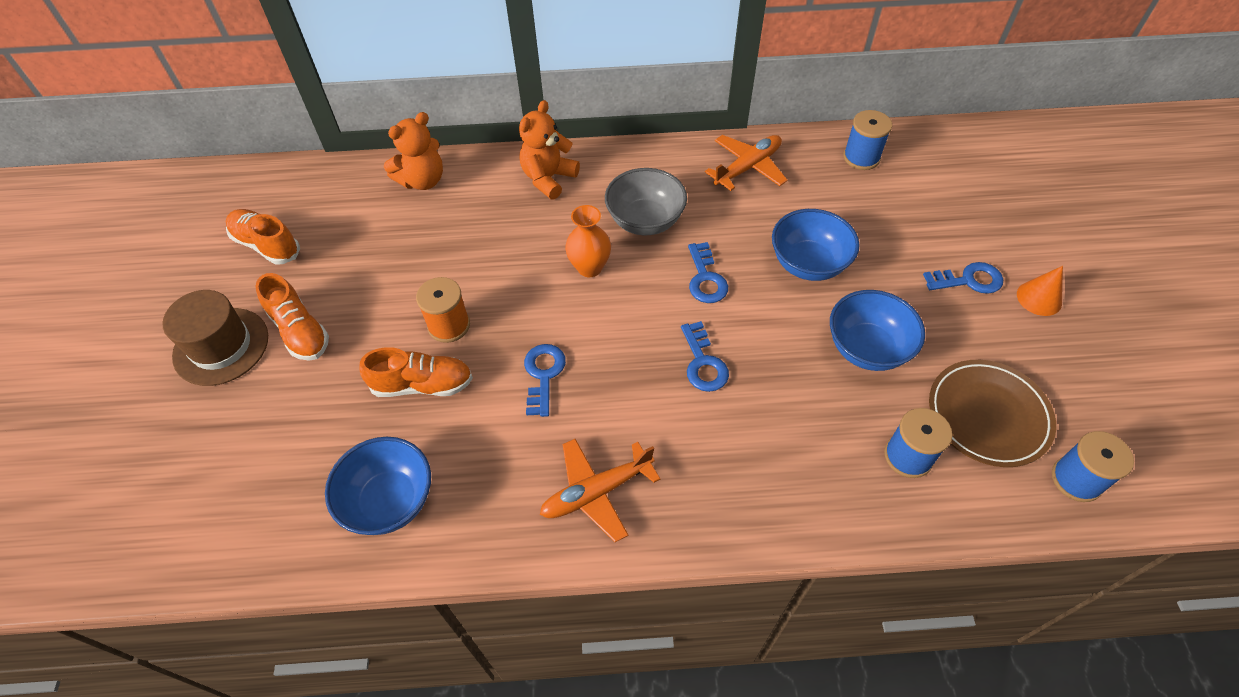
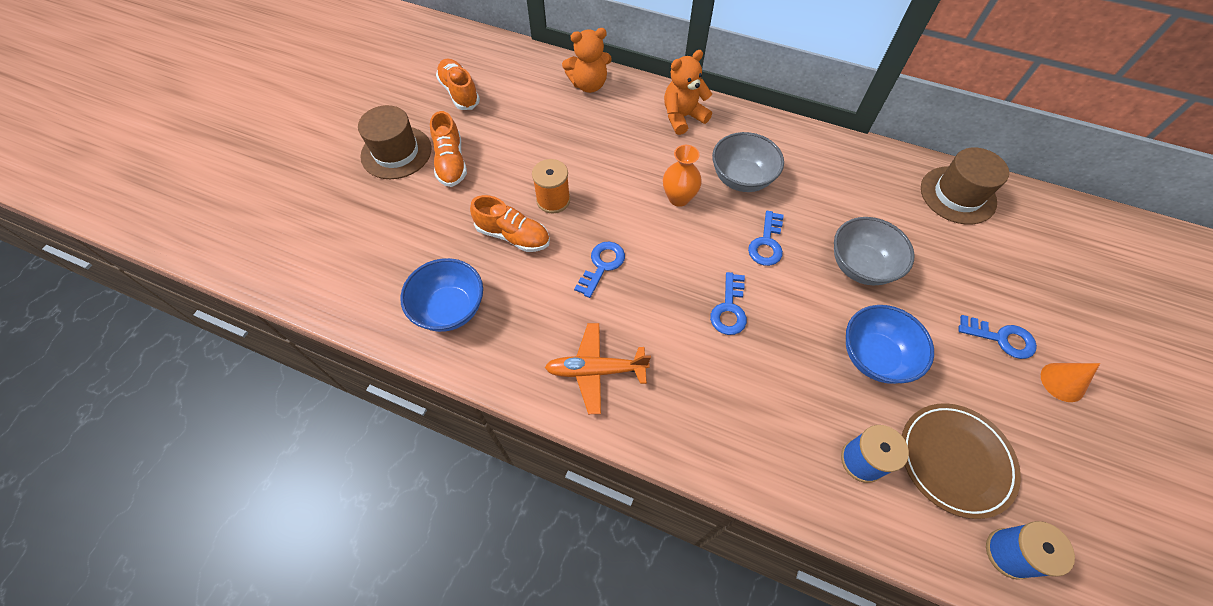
camera: 25 degrees right, 5 degrees up
orange plane [705,135,788,191] -> none
blue bowl [772,209,860,281] -> grey bowl [834,217,915,285]
blue spool [843,110,892,170] -> brown hat [921,148,1009,225]

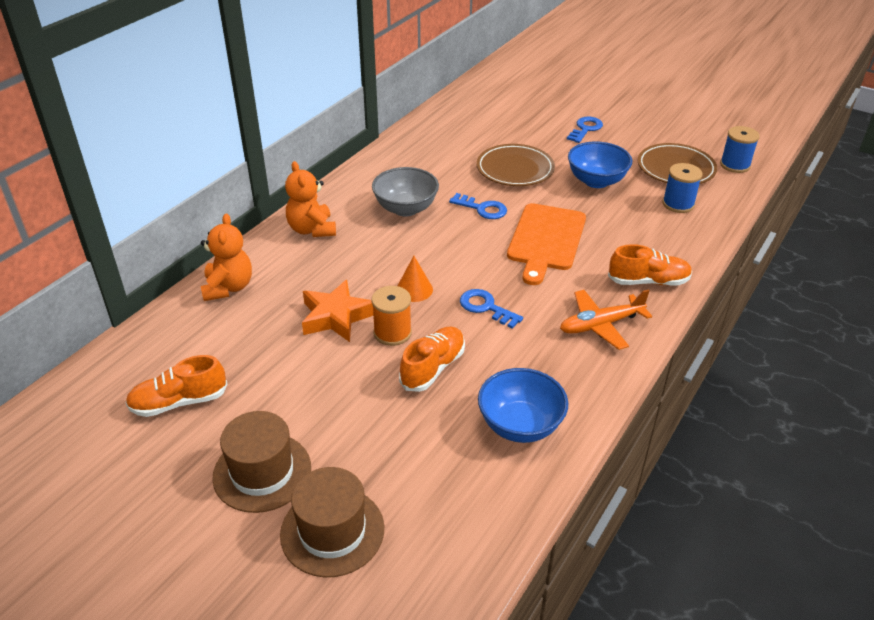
camera: 80 degrees left, 20 degrees down
orange shoe [430,111,467,187] -> orange shoe moved to [608,244,692,285]
orange plane [545,323,651,414] -> orange plane turned 60 degrees clockwise [560,289,652,350]
orange vase [663,145,702,207] -> none
blue key [710,272,747,335] -> orange cutting board [507,203,586,285]
grey bowl [834,217,915,285] -> brown plate [477,144,555,186]
brown hat [921,148,1009,225] -> brown hat moved to [280,467,384,577]
orange cone [1041,363,1100,402] -> orange cone moved to [397,256,433,302]
none -> orange star [302,280,373,342]

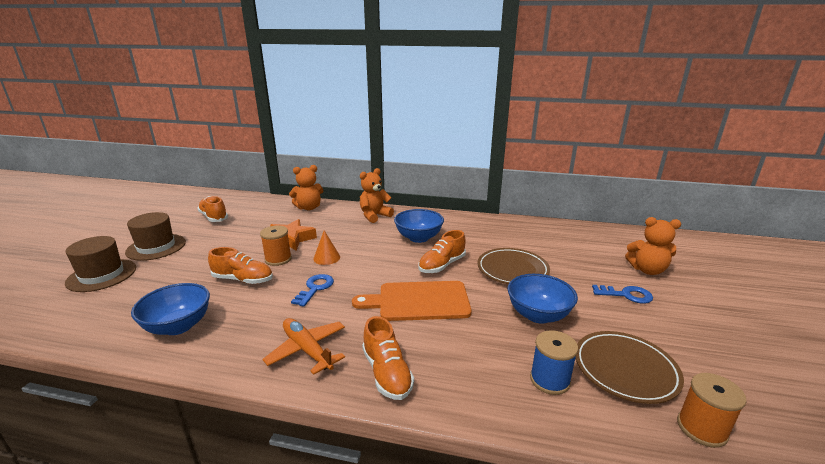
camera: 70 degrees right, 15 degrees down
grey bowl [372,167,439,217] -> blue bowl [394,209,444,243]
blue key [449,193,507,219] -> orange shoe [419,230,466,273]
blue spool [720,126,760,173] -> orange spool [677,373,747,448]
none -> orange teddy bear [625,217,681,275]

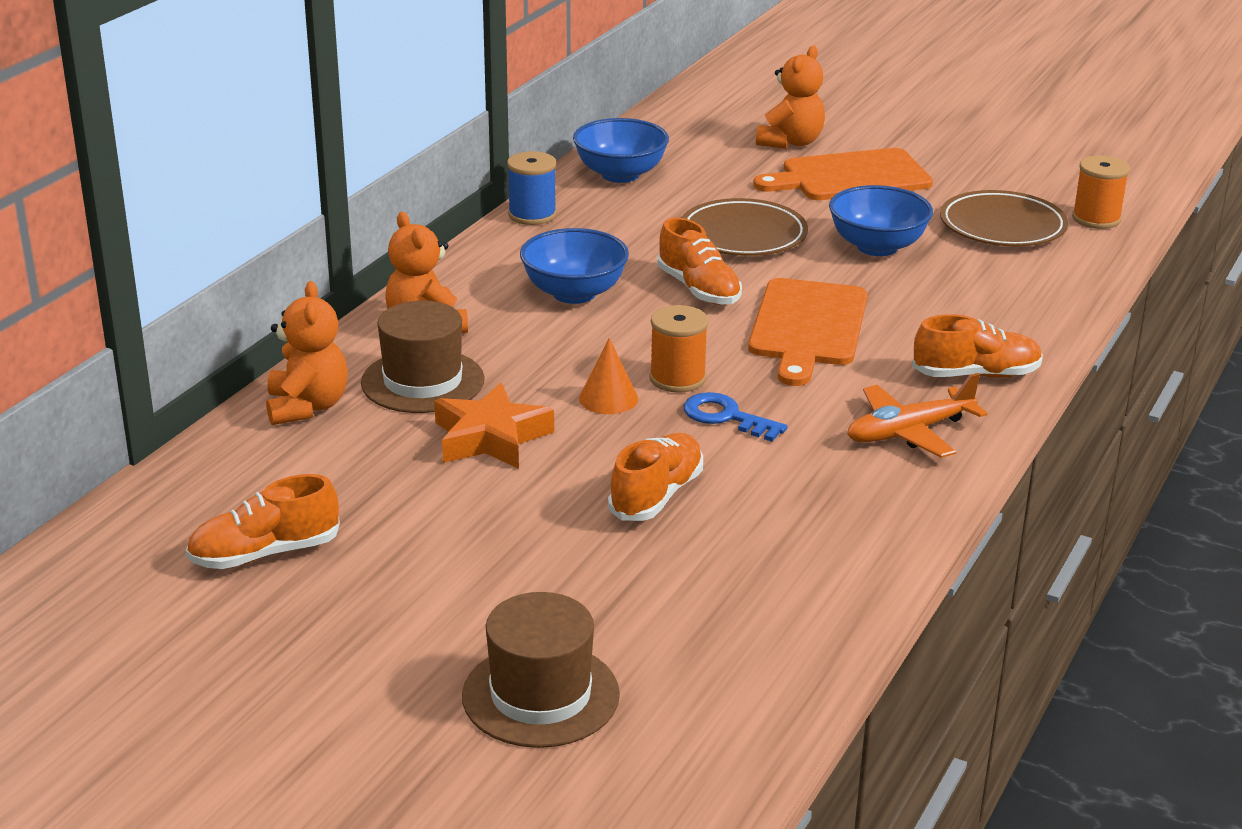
camera: 75 degrees left, 5 degrees up
brown hat [125,212,186,261] -> brown hat moved to [361,301,485,413]
blue bowl [131,283,210,335] -> blue bowl moved to [573,118,669,183]
orange spool [260,226,292,266] -> orange spool moved to [649,305,709,393]
blue spool [530,330,578,395] -> blue spool moved to [507,151,557,225]
blue key [592,285,653,304] -> orange cutting board [753,148,933,200]

